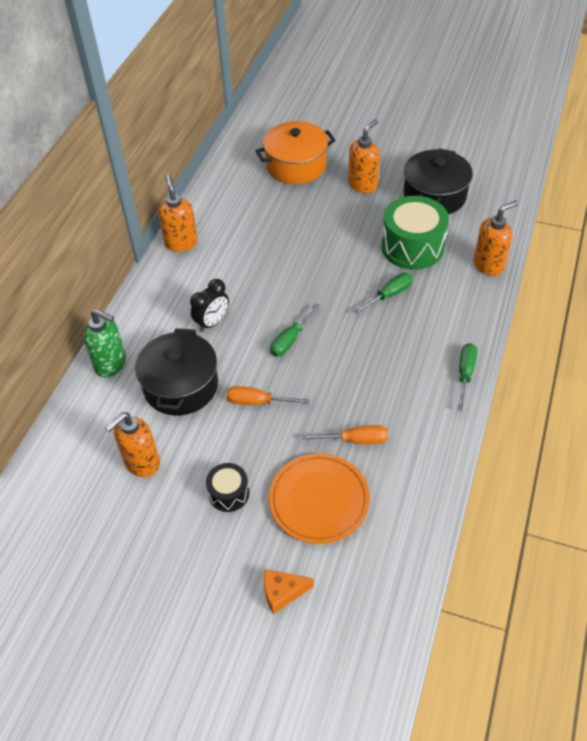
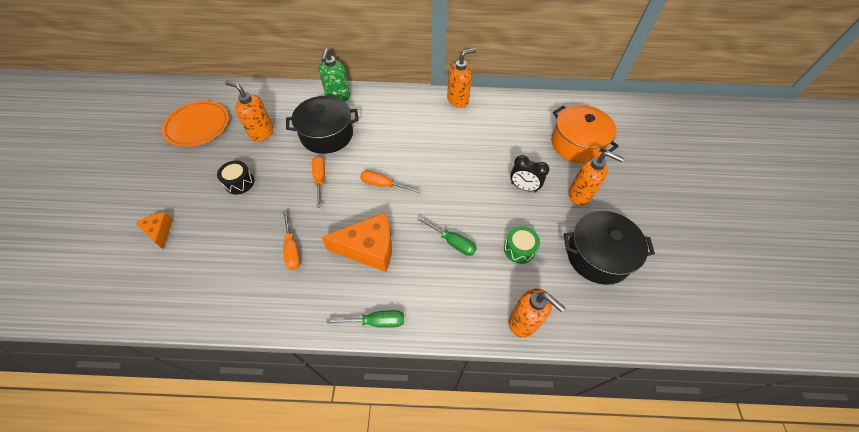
camera: 70 degrees right, 5 degrees up
black clock [190,279,229,332] -> black clock moved to [510,155,549,193]
orange plate [269,453,370,544] -> orange plate moved to [162,101,229,147]
green screwdriver [270,303,320,357] -> orange screwdriver [360,170,420,193]
green drum [381,196,449,270] -> green drum [504,226,540,264], size x0.52
none -> orange cheese [321,213,392,272]

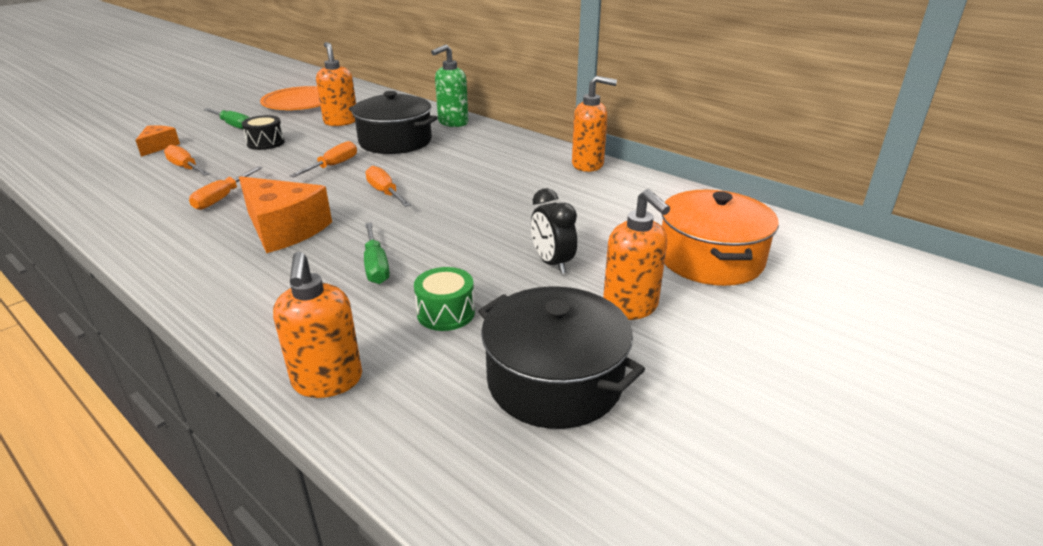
camera: 40 degrees right, 25 degrees down
green screwdriver [326,310,404,328] -> green screwdriver moved to [204,108,250,129]
none -> orange screwdriver [164,145,210,176]

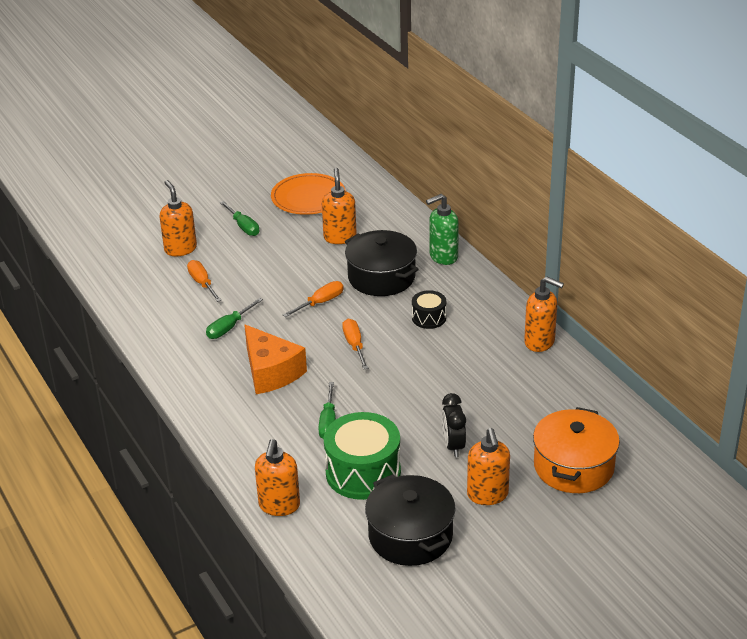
camera: 20 degrees right, 5 degrees up
orange cheese [135,125,180,157] -> orange soap dispenser [159,180,197,256]
orange screwdriver [189,166,263,210] -> green screwdriver [206,298,263,339]
black drum [242,115,285,150] -> black drum moved to [412,290,446,329]
green drum [414,267,475,331] -> green drum [323,412,401,500], size x1.92

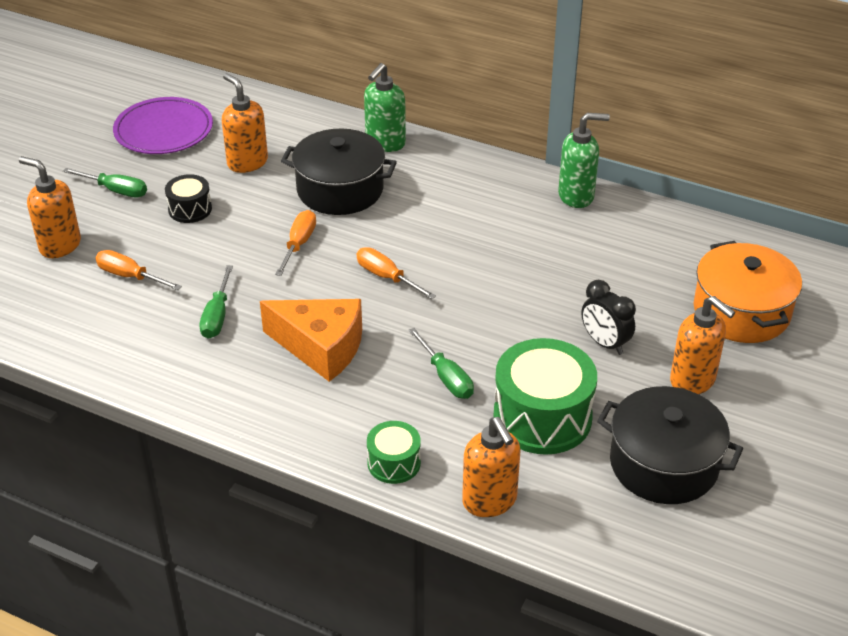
camera: 35 degrees left, 5 degrees up
orange plate [271,173,346,215] -> purple plate [113,97,213,154]
black drum [412,290,446,329] -> black drum moved to [165,174,212,223]
orange soap dispenser [524,277,564,352] -> green soap dispenser [558,113,610,208]
none -> green drum [367,421,421,484]

